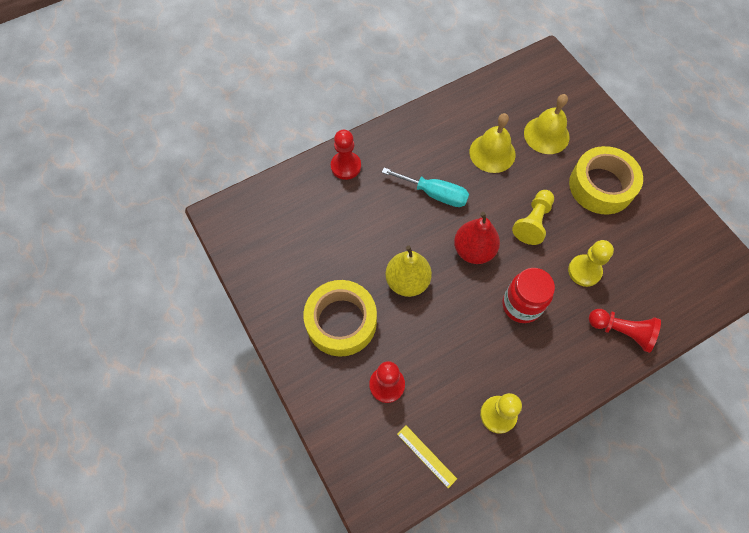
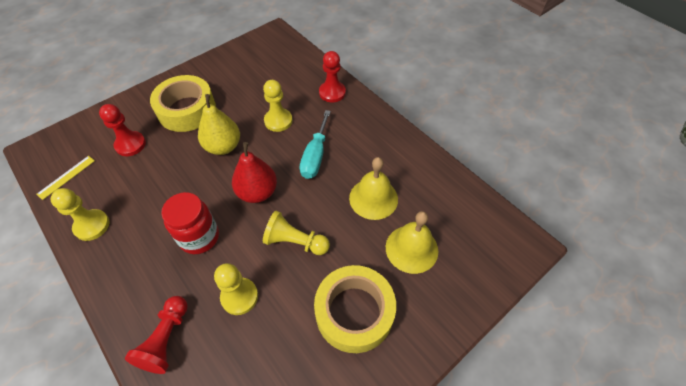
camera: 80 degrees right, 10 degrees down
none -> yellow pawn [263,80,292,132]

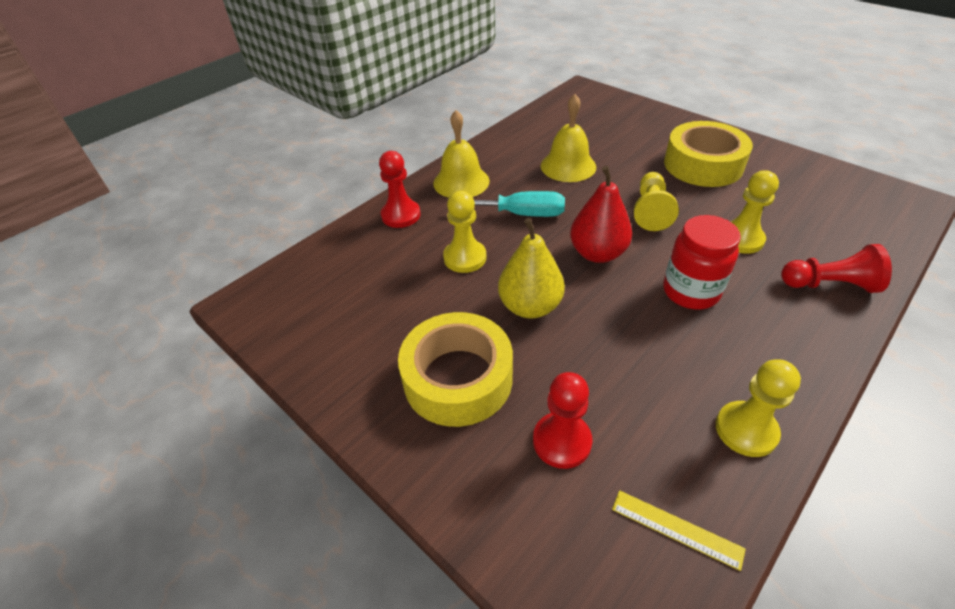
camera: 95 degrees left, 10 degrees down
yellow bell [386,211,438,274] -> yellow bell moved to [433,110,490,198]

